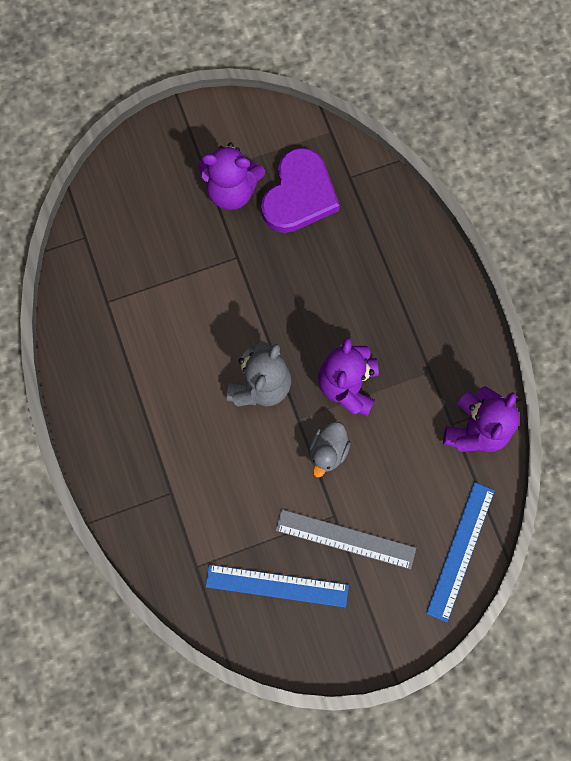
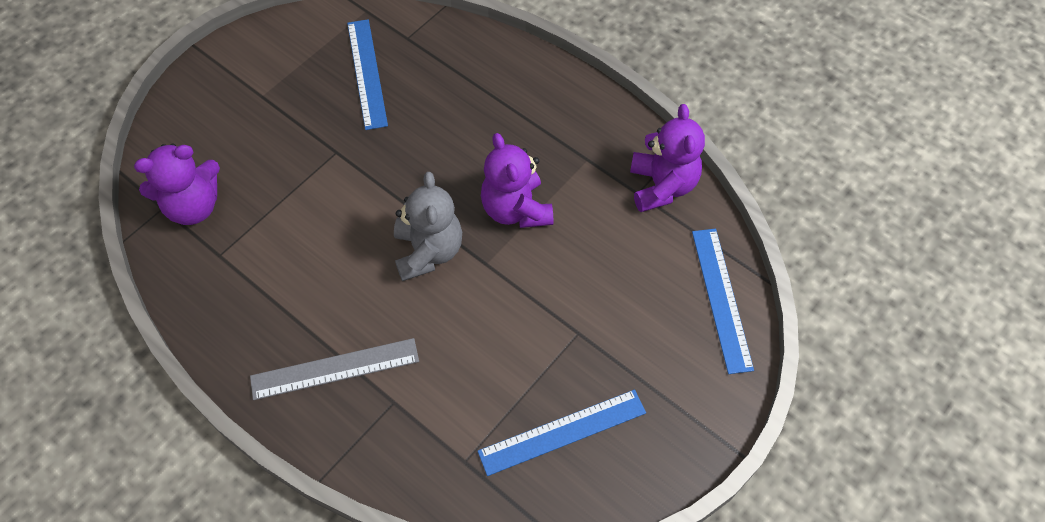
camera: 30 degrees left, 15 degrees down
purple teddy bear [198,143,265,210] -> purple teddy bear moved to [134,143,220,225]
purple heart [261,148,340,233] -> blue ruler [347,19,388,130]
grey ruler [276,509,416,569] -> grey ruler moved to [250,338,419,400]
grey duck [309,422,351,477] -> none

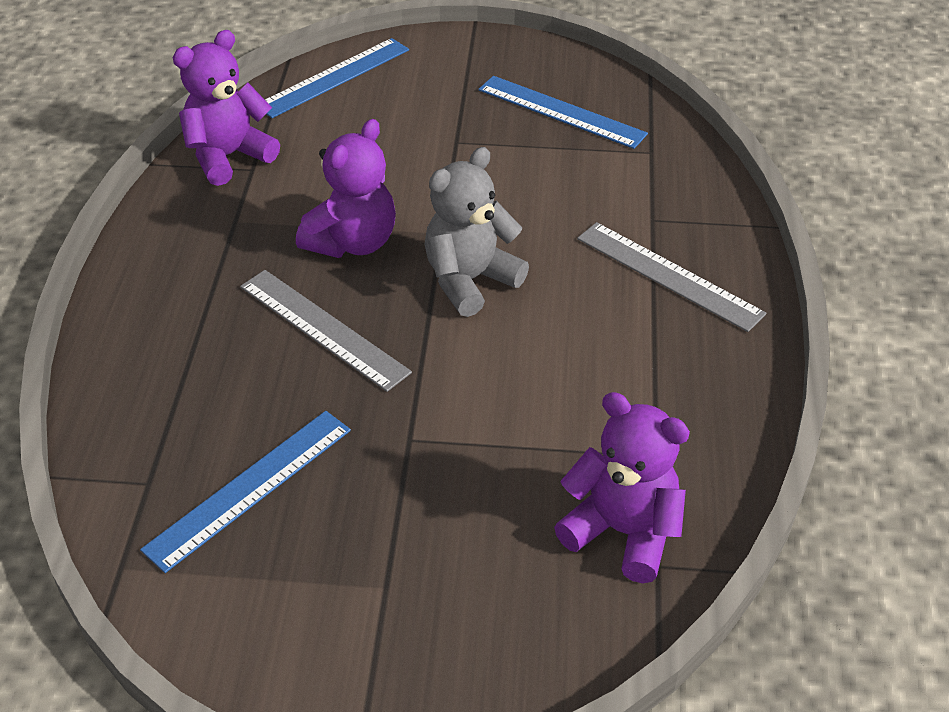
camera: 125 degrees left, 15 degrees down
none -> grey ruler [240,270,412,392]

